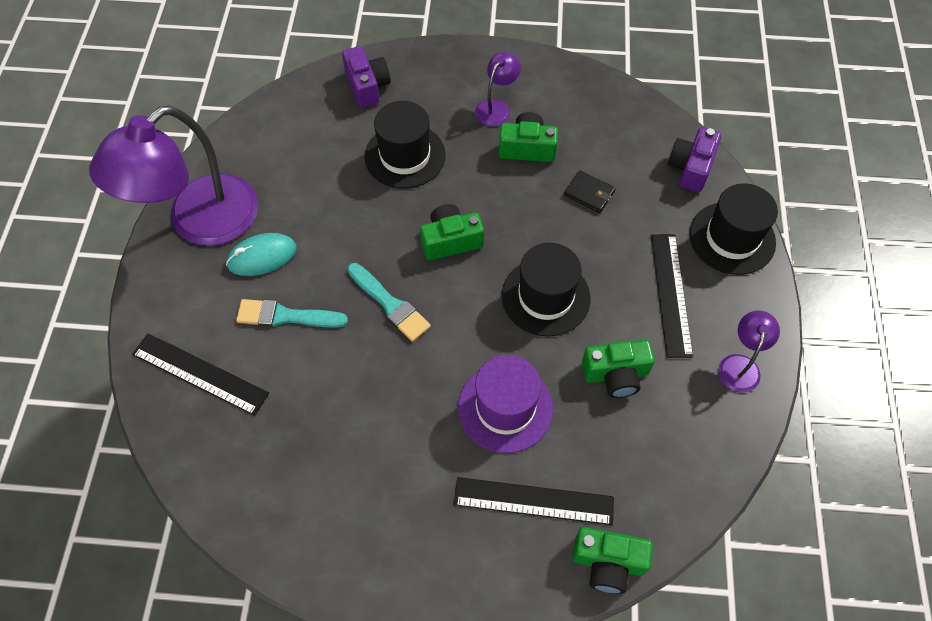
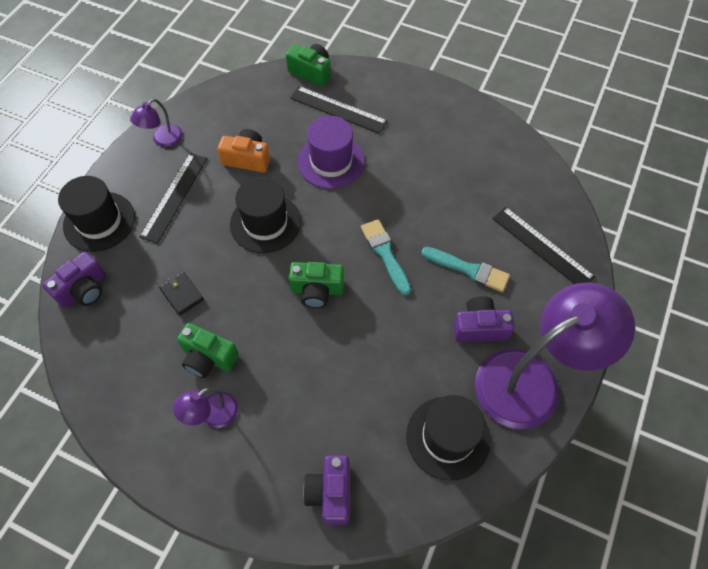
camera: 160 degrees left, 0 degrees up
turquoise mouse [226,233,297,276] -> purple camera [453,296,515,342]
black hat [365,101,445,189] -> black hat moved to [406,395,491,481]
green camera [582,339,655,398] -> orange camera [217,129,270,172]

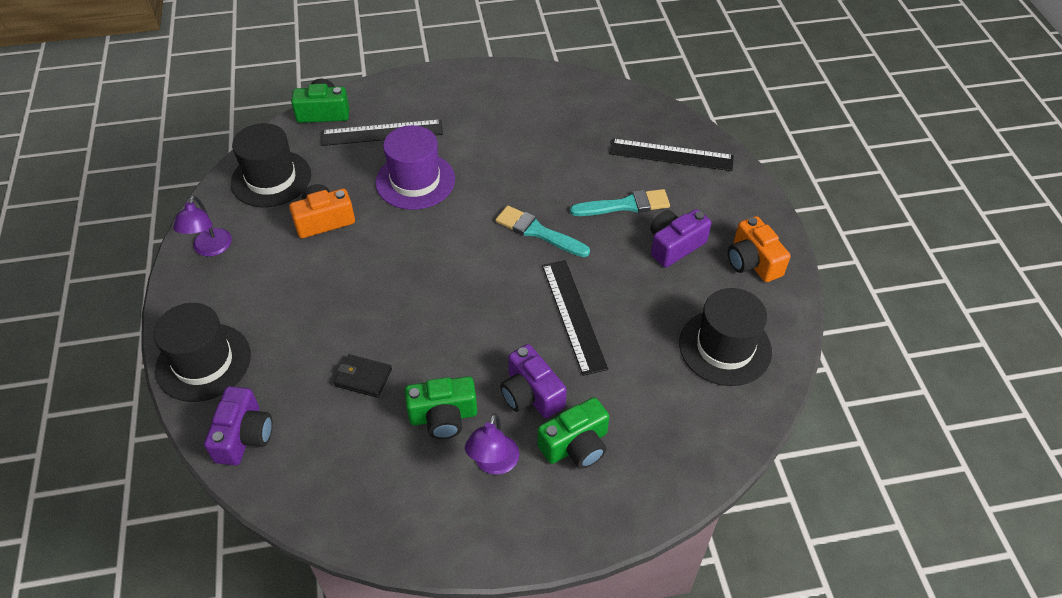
camera: 35 degrees left, 10 degrees down
black ruler [140,153,207,244] -> black ruler moved to [542,260,608,376]
black hat [230,177,301,253] -> black hat moved to [231,123,311,207]
green camera [289,262,344,308] -> green camera moved to [537,397,609,469]
purple camera [303,455,349,525] -> purple camera moved to [500,344,567,418]
purple lamp [475,283,635,429] -> orange camera [728,216,790,282]

